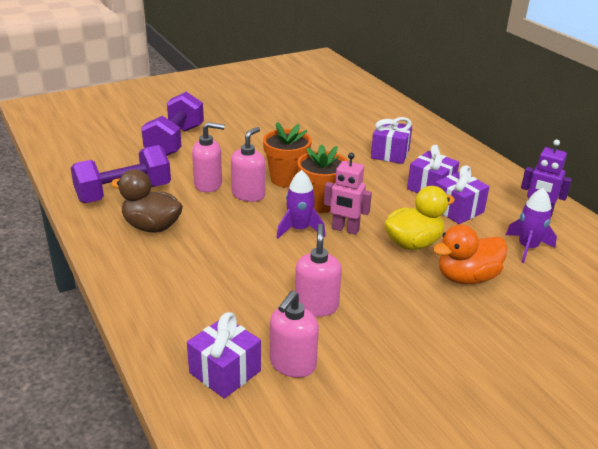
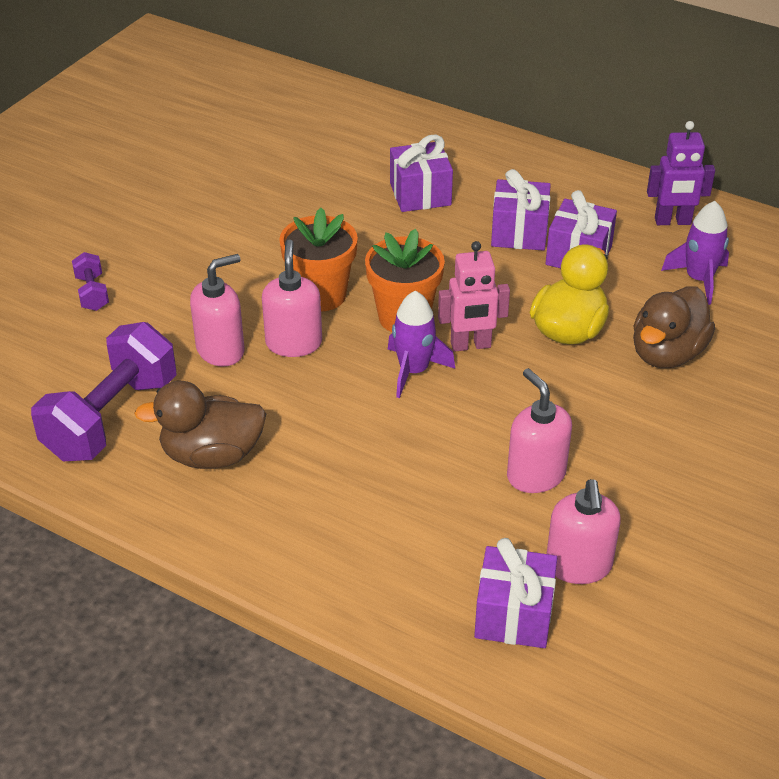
camera: 30 degrees left, 10 degrees up
purple dumbbell [141,92,204,156] -> purple dumbbell [72,252,109,311], size x0.46
orange duck [433,224,507,284] -> brown duck [633,286,715,368]

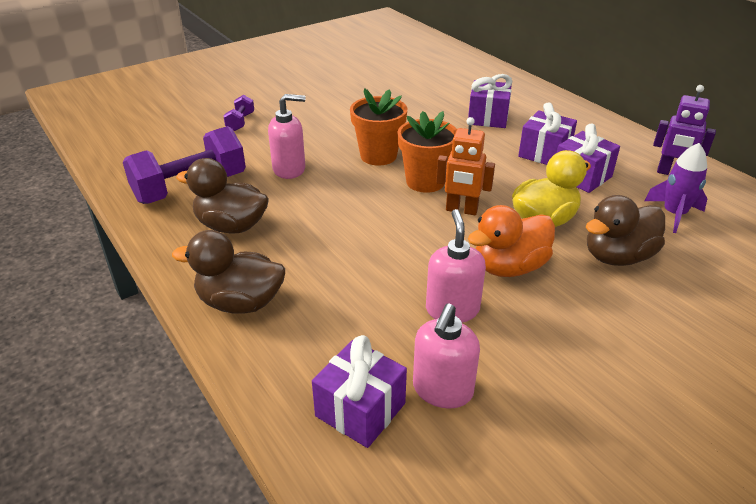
camera: 25 degrees right, 5 degrees down
pink soap dispenser [262,240,322,357] -> none
purple rocket [388,291,455,398] -> none
pink robot [438,241,510,352] -> orange robot [436,117,495,215]
none -> brown duck [172,230,285,314]
none -> orange duck [468,205,555,277]

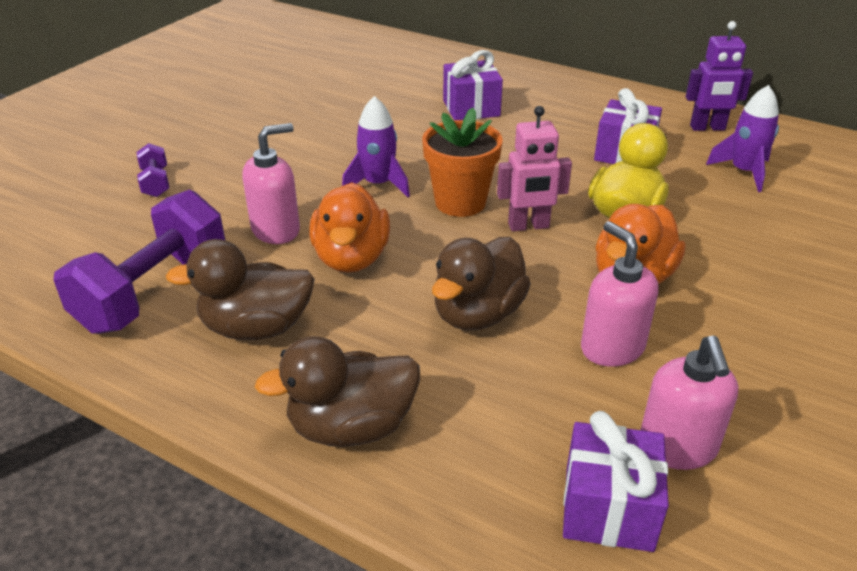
camera: 25 degrees left, 0 degrees up
orange flower pot [350,88,407,166] -> purple rocket [342,96,410,197]
orange robot [436,117,495,215] -> pink robot [497,106,572,231]
purple gift [518,102,577,165] -> none
brown duck [586,195,665,266] -> brown duck moved to [432,237,531,330]
none -> orange duck [309,182,390,273]

